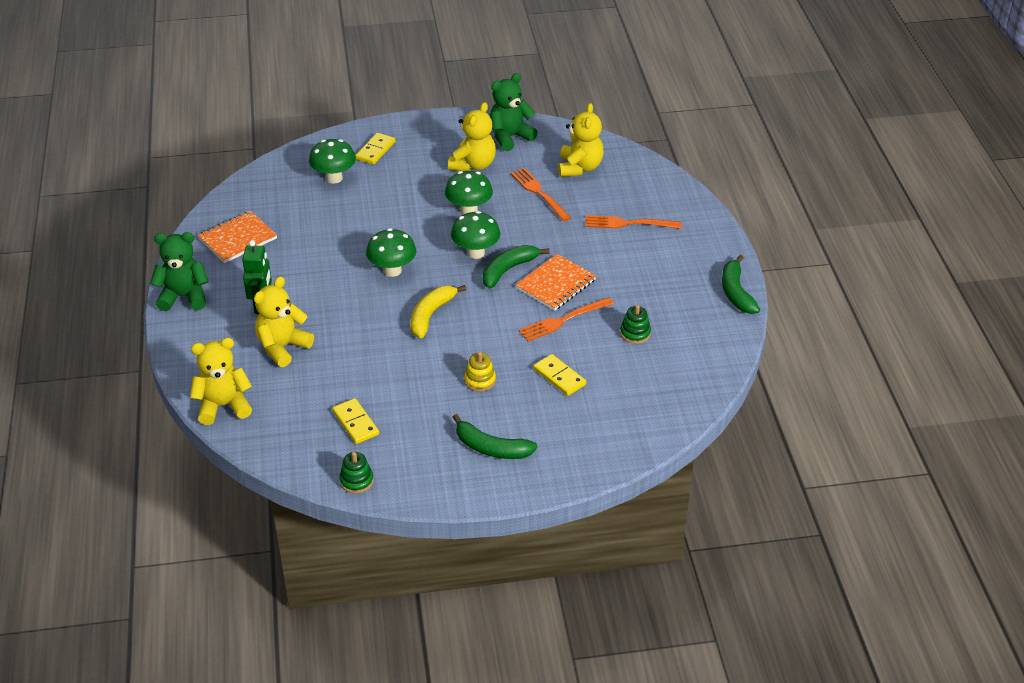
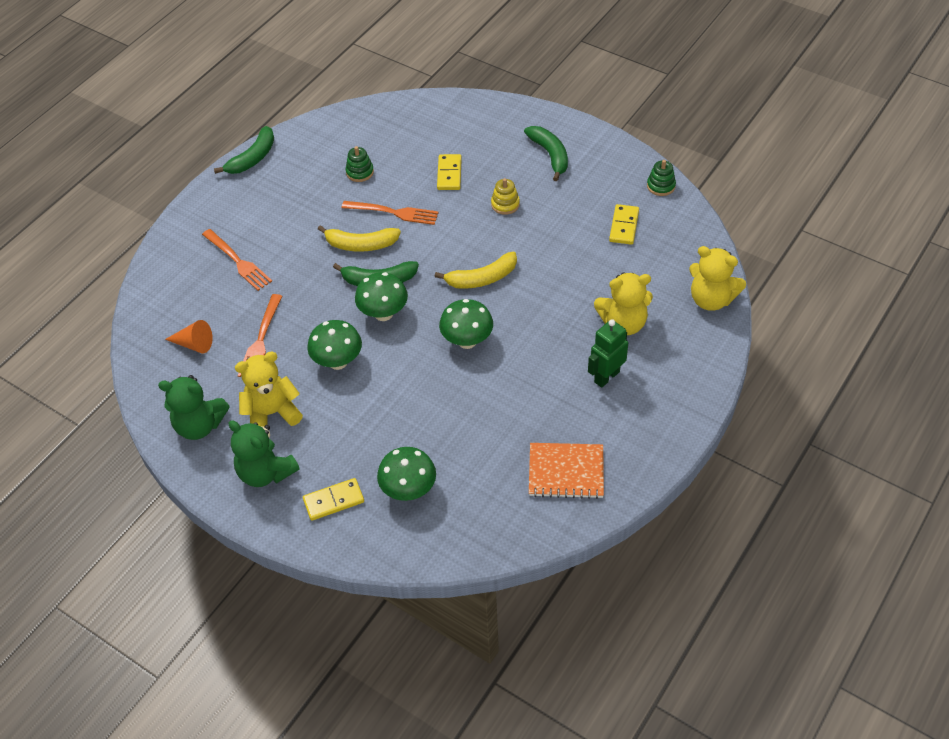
camera: 135 degrees left, 10 degrees up
green teddy bear [150,232,209,311] -> green teddy bear moved to [229,420,300,487]
orange notebook [515,254,596,311] -> yellow banana [318,225,401,252]
yellow teddy bear [558,103,604,177] -> orange cone [165,320,213,353]

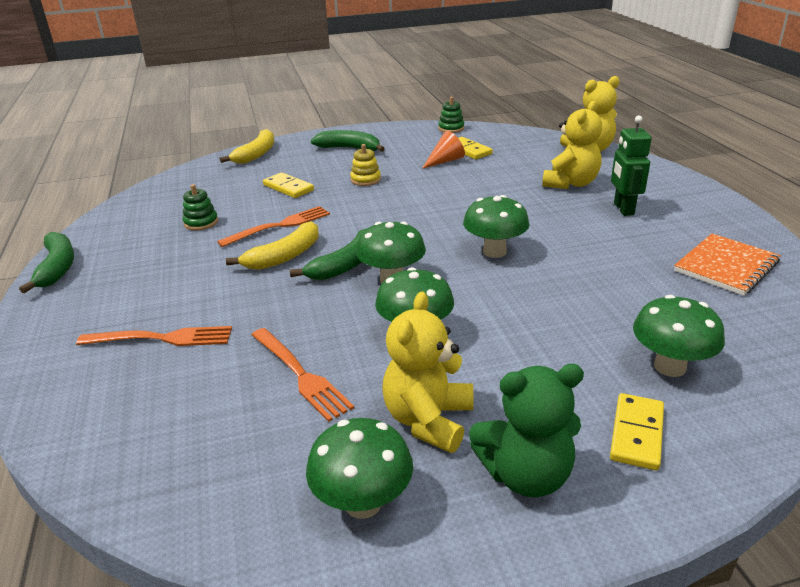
camera: 50 degrees left, 20 degrees down
green teddy bear [158,375,230,440] -> green mushroom [306,418,413,519]
orange cone [165,320,213,353] -> orange cone moved to [422,131,465,169]
yellow banana [434,252,517,289] -> yellow banana moved to [220,129,274,164]

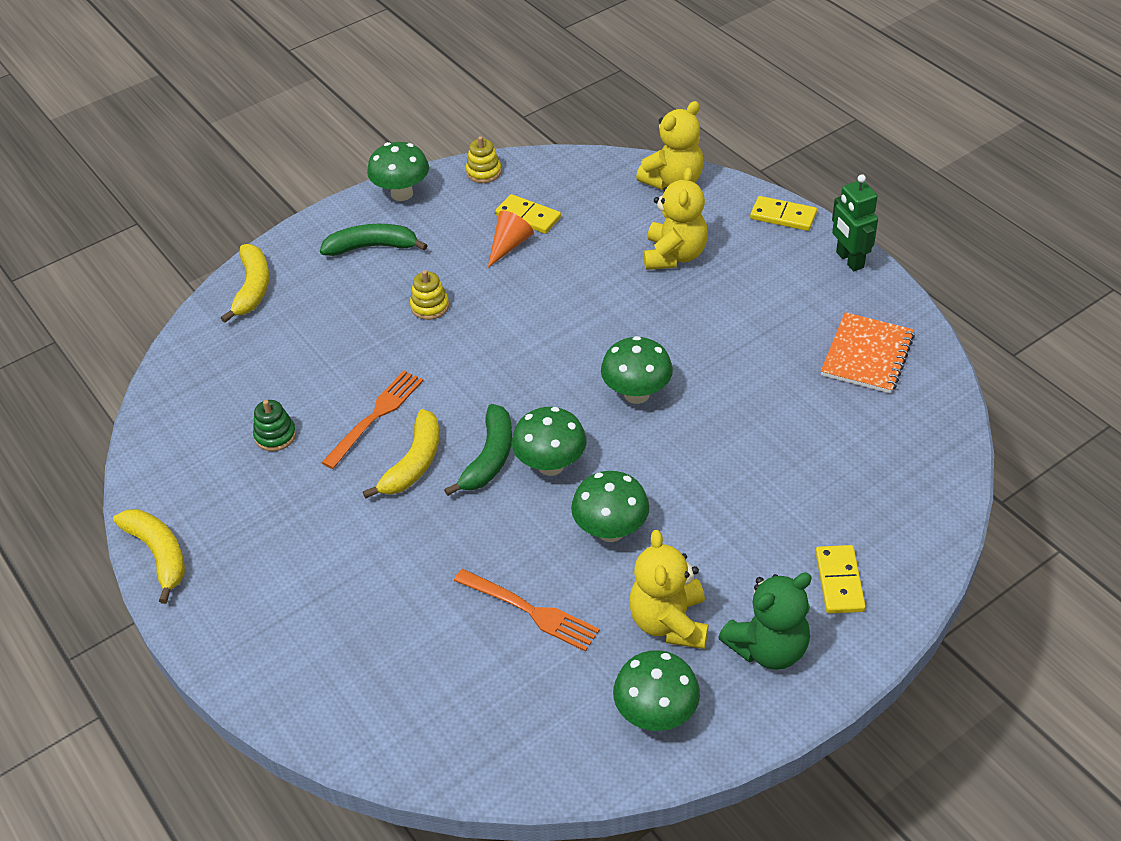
camera: 20 degrees left, 15 degrees up
green banana [19,232,74,293] -> yellow banana [113,509,185,604]
orange fork [76,326,232,346] -> none
yellow domino [263,172,314,198] -> yellow domino moved to [750,196,817,231]
green stacking toy [438,97,464,133] -> yellow stacking toy [466,136,502,183]
green robot [611,116,652,216] -> green robot moved to [832,174,878,271]
green mushroom [633,295,725,377] -> green mushroom moved to [367,142,429,201]

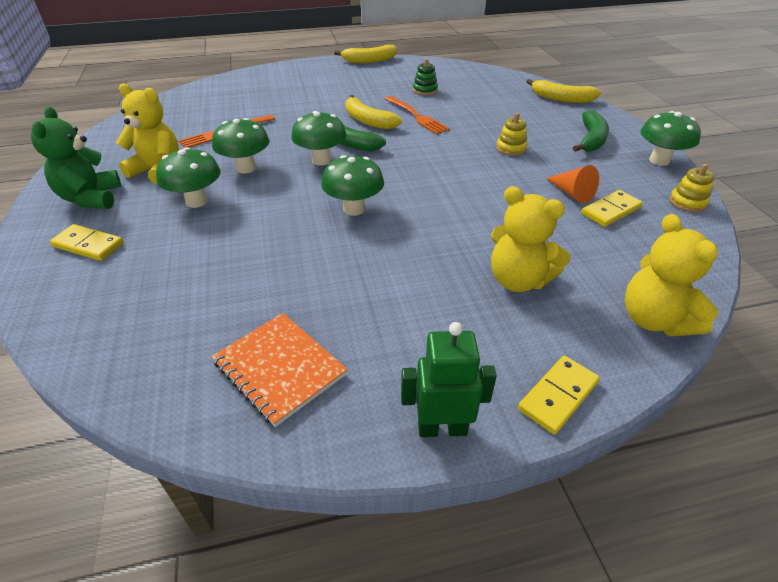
camera: 110 degrees right, 5 degrees down
green mushroom [613,650,700,731] -> green mushroom moved to [156,147,221,208]

